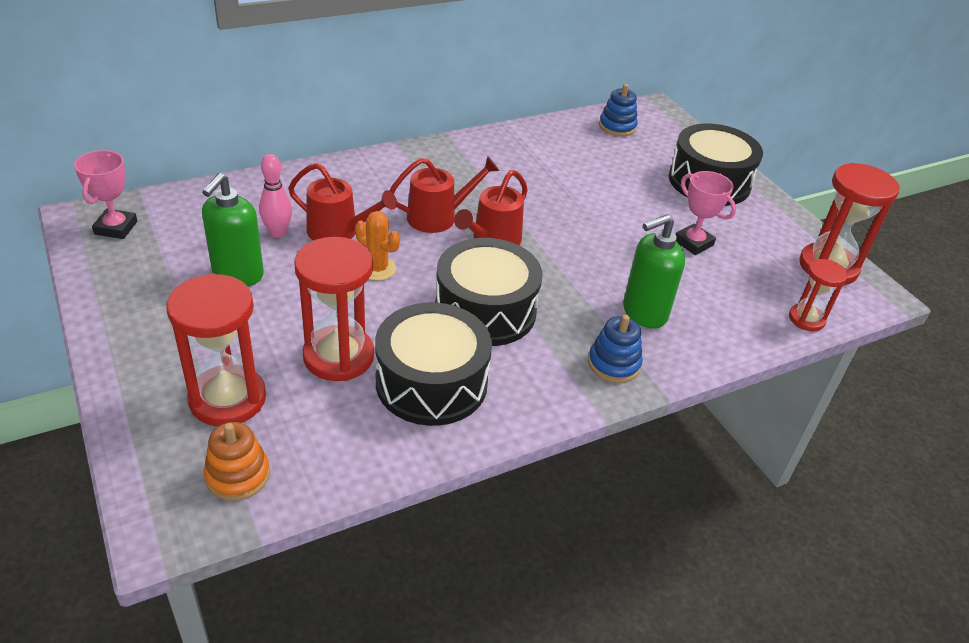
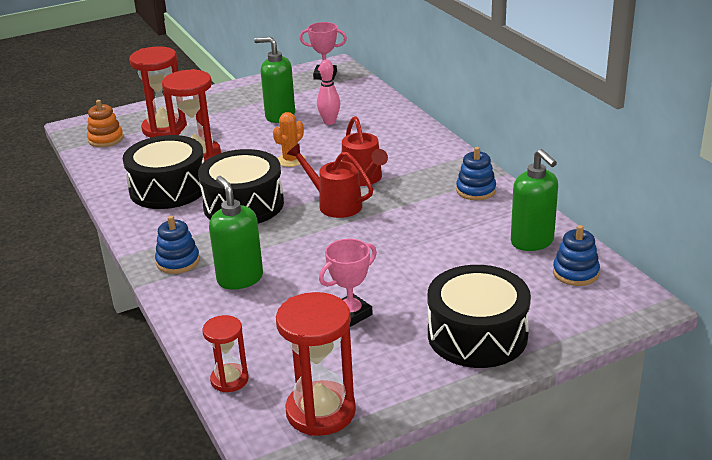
camera: 95 degrees right, 10 degrees down
red watering can [288,163,397,241] -> none
none -> blue stacking toy [456,147,496,200]
none -> green soap dispenser [511,149,558,251]

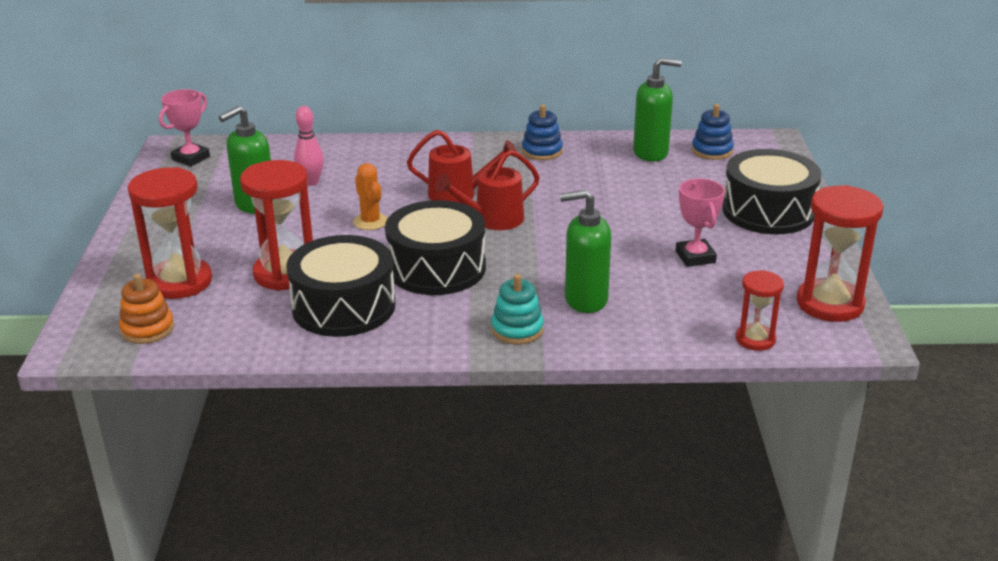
camera: 65 degrees left, 0 degrees up
blue stacking toy [155,216,200,274] -> turquoise stacking toy [491,274,544,344]

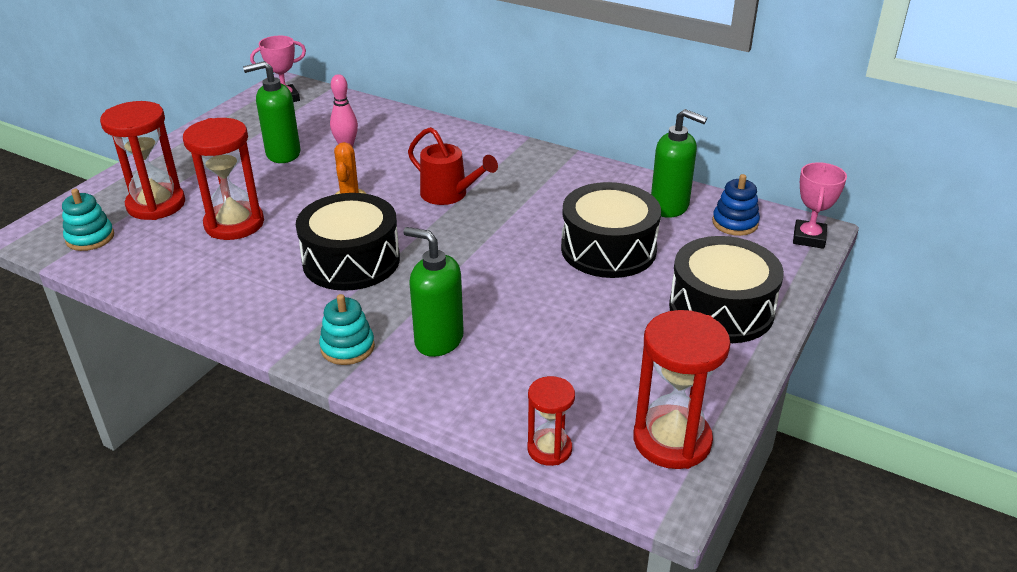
camera: 30 degrees right, 5 degrees up
orange stacking toy [119,274,174,344] -> turquoise stacking toy [62,189,114,251]
black drum [286,235,395,337] -> black drum moved to [561,182,661,278]
red watering can [435,150,540,230] -> none
blue stacking toy [522,105,563,160] -> none
pink trophy [676,179,725,267] -> pink trophy moved to [793,162,847,249]

